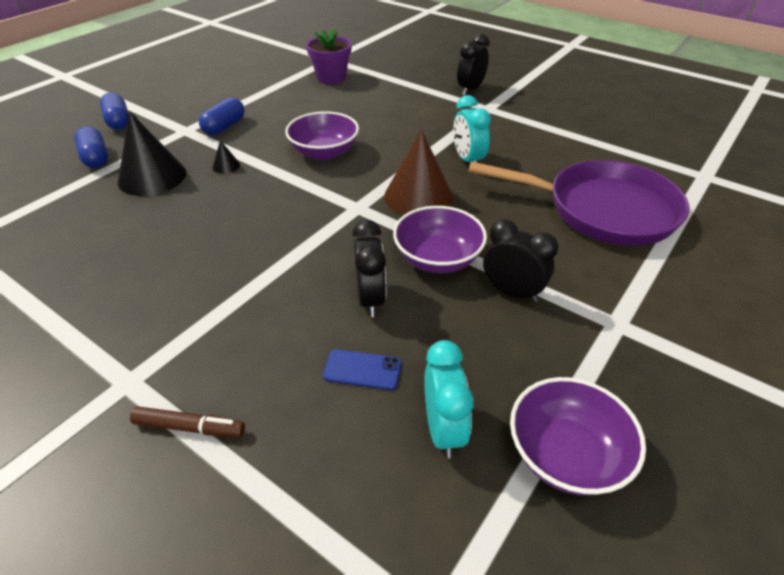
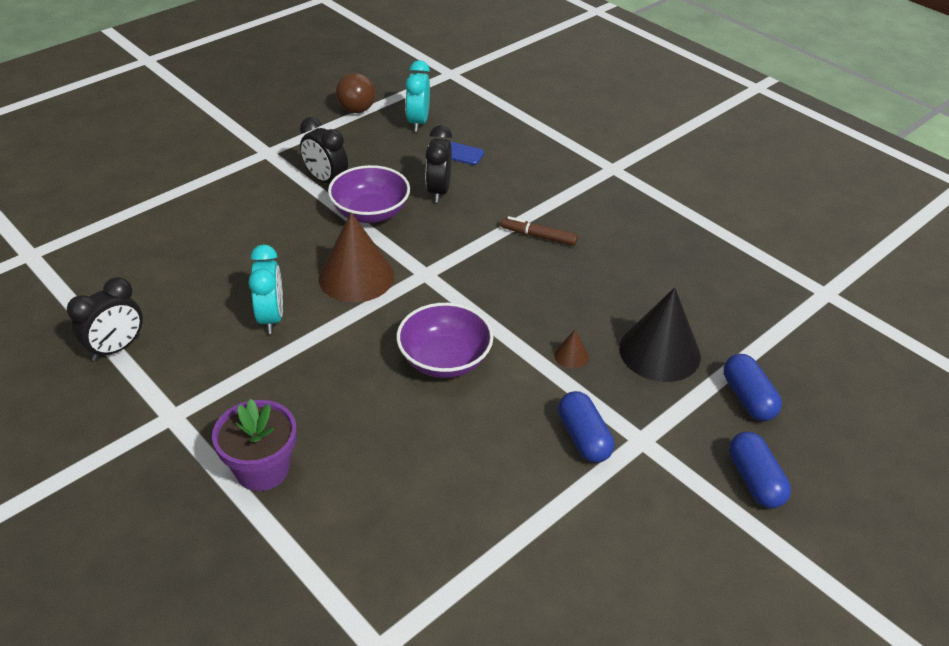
camera: 170 degrees left, 0 degrees up
brown marker [130,406,245,437] -> brown marker moved to [501,216,578,246]
blue capsule [199,97,245,135] -> blue capsule turned 60 degrees counterclockwise [558,391,614,463]
black cone [213,140,240,174] -> brown cone [554,330,589,368]
purple flower pot [306,27,352,84] -> purple flower pot moved to [212,399,296,491]
black clock [457,34,490,95] -> black clock moved to [67,277,143,361]
purple pan [468,160,689,246] -> none
purple bowl [510,377,646,496] -> brown light bulb [336,73,375,113]

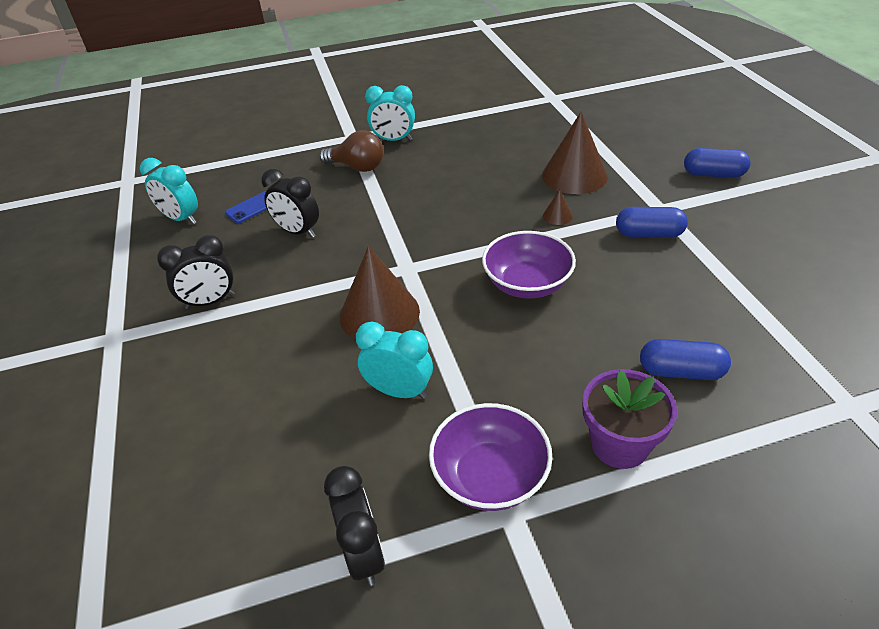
camera: 60 degrees left, 0 degrees up
purple bowl [328,165,410,223] -> purple bowl moved to [429,403,552,511]
brown light bulb [336,73,375,113] -> brown light bulb moved to [319,130,384,172]
brown marker [501,216,578,246] -> none
black cone [619,287,701,382] -> brown cone [542,111,608,194]
blue capsule [723,354,782,421] -> blue capsule moved to [640,339,731,380]
none -> turquoise clock [365,85,415,141]

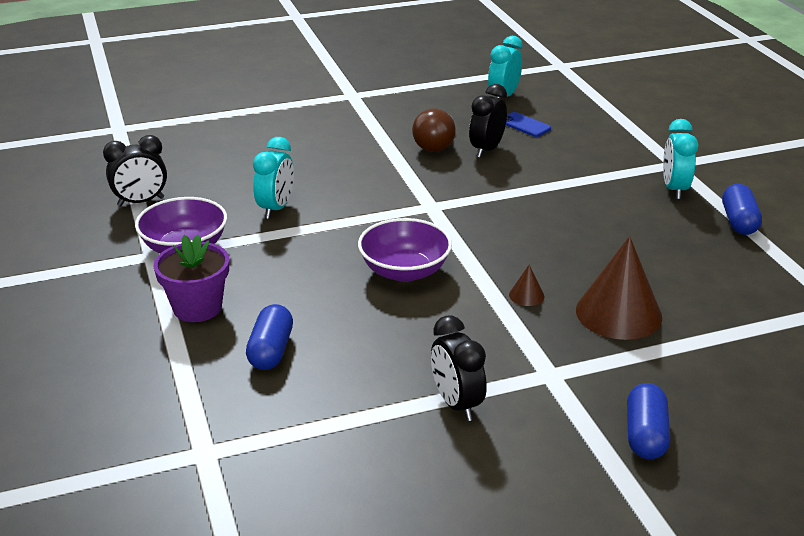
camera: 85 degrees right, 10 degrees down
black clock [157,235,235,309] -> black clock moved to [431,315,487,421]
brown light bulb [319,130,384,172] -> brown light bulb moved to [412,108,455,152]
brown cone [340,246,420,339] -> none
blue capsule [616,207,688,238] -> blue capsule moved to [722,184,762,235]

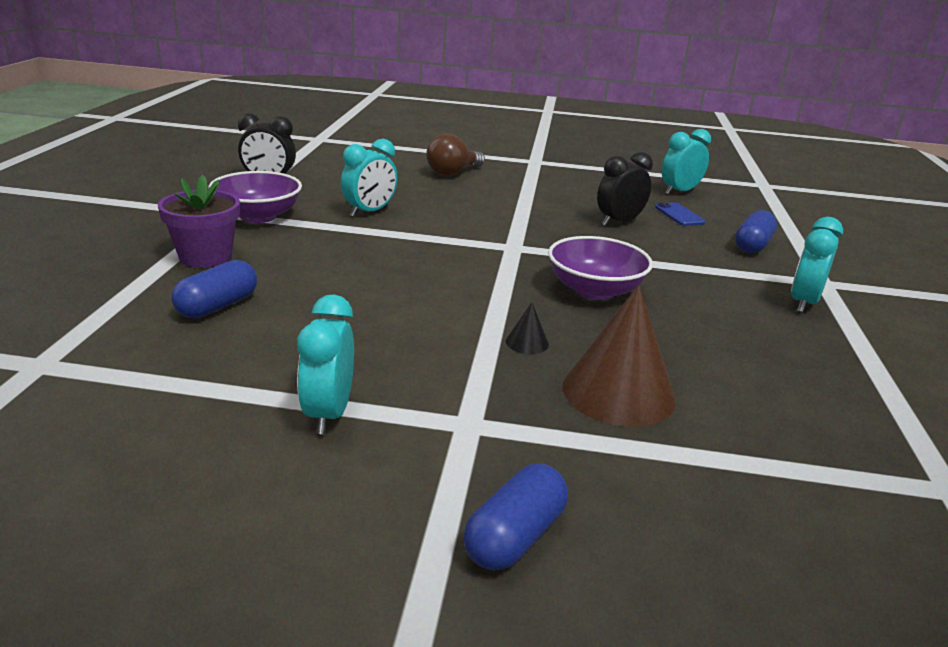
camera: 25 degrees right, 5 degrees down
purple bowl [358,218,452,282] -> purple bowl moved to [548,236,653,300]
brown light bulb [412,108,455,152] -> brown light bulb moved to [426,134,485,176]
black clock [431,315,487,421] -> turquoise clock [297,295,354,434]
brown cone [509,265,545,306] -> black cone [506,302,549,354]
blue capsule [722,184,762,235] -> blue capsule moved to [735,210,777,253]

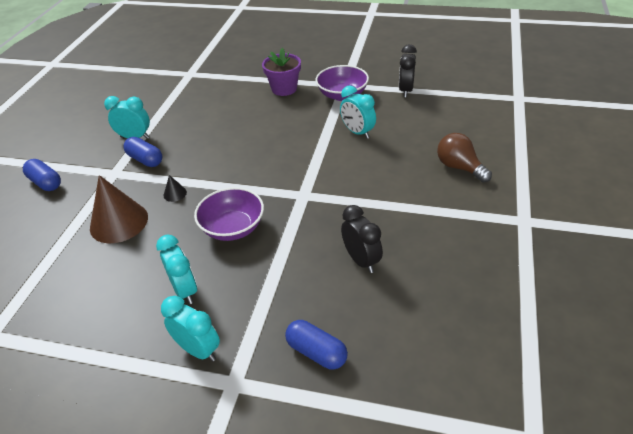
camera: 100 degrees right, 15 degrees up
blue capsule [171,260,257,319] -> blue capsule moved to [123,137,162,167]
blue phone [655,202,705,226] -> none
turquoise clock [662,129,711,195] -> turquoise clock moved to [156,234,197,304]

